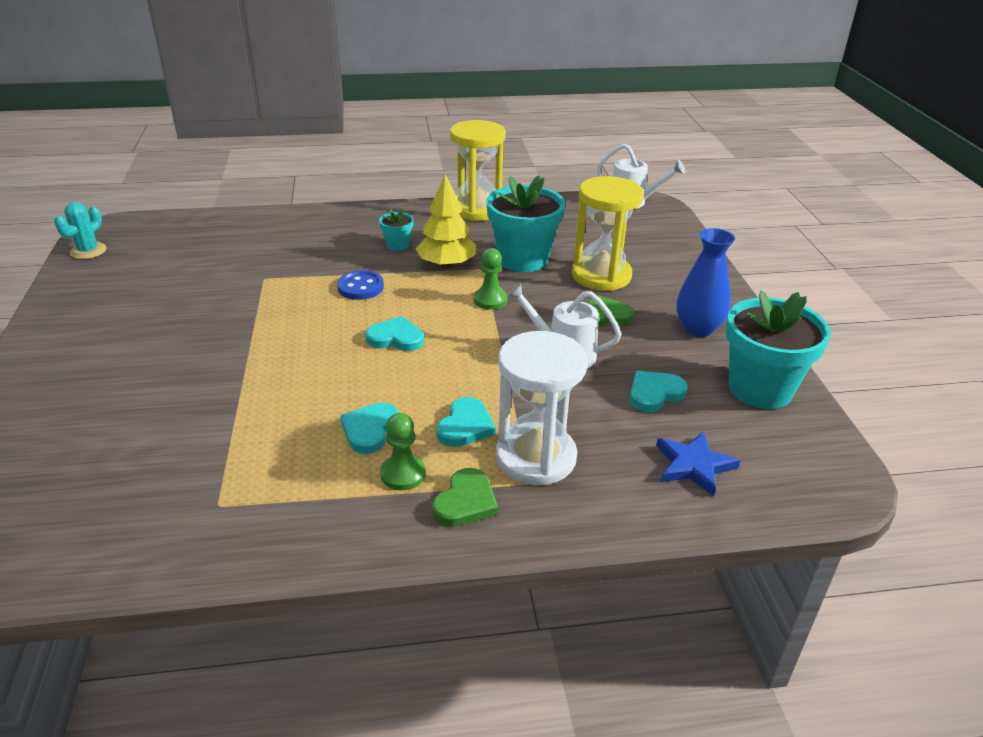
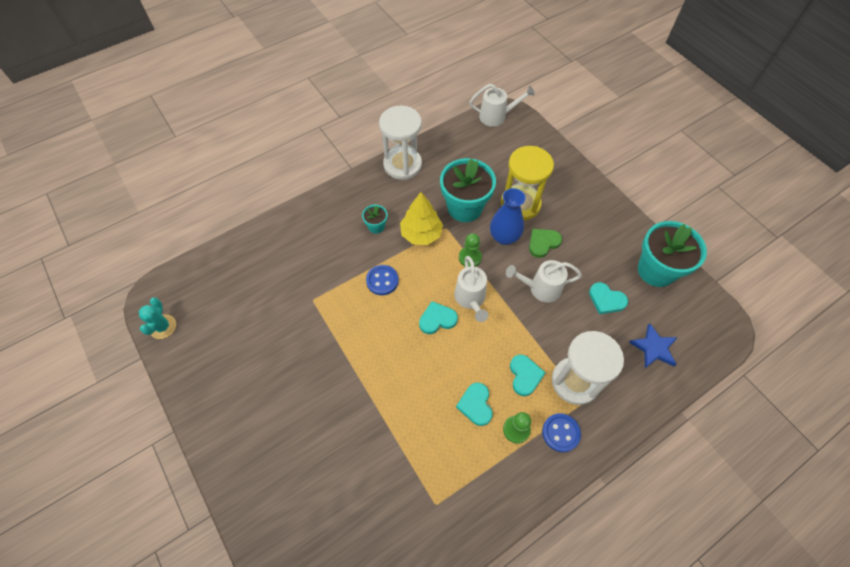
camera: 25 degrees left, 25 degrees up
green heart [432,468,498,527] -> blue button [542,413,581,452]
yellow hourglass [450,120,506,221] -> white hourglass [379,106,422,180]
turquoise heart [630,371,688,412] -> turquoise heart turned 90 degrees counterclockwise [589,282,628,314]
blue vase [676,228,735,337] -> blue vase moved to [490,188,526,245]
none -> white watering can [454,256,488,322]

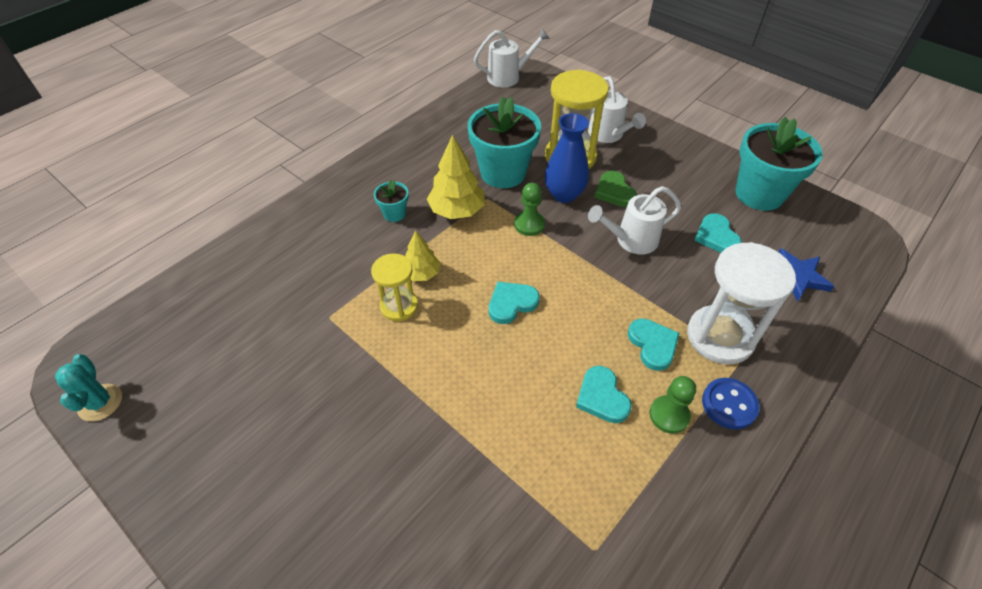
camera: 15 degrees left, 10 degrees down
blue button [366,265,399,295] -> yellow tree [405,231,440,281]
white hourglass [379,106,422,180] -> none
white watering can [454,256,488,322] -> white watering can moved to [588,76,646,143]
green heart [529,229,562,258] -> green heart turned 60 degrees counterclockwise [594,171,637,207]
turquoise heart [589,282,628,314] -> turquoise heart turned 60 degrees clockwise [694,213,742,253]
none -> yellow hourglass [371,253,418,321]

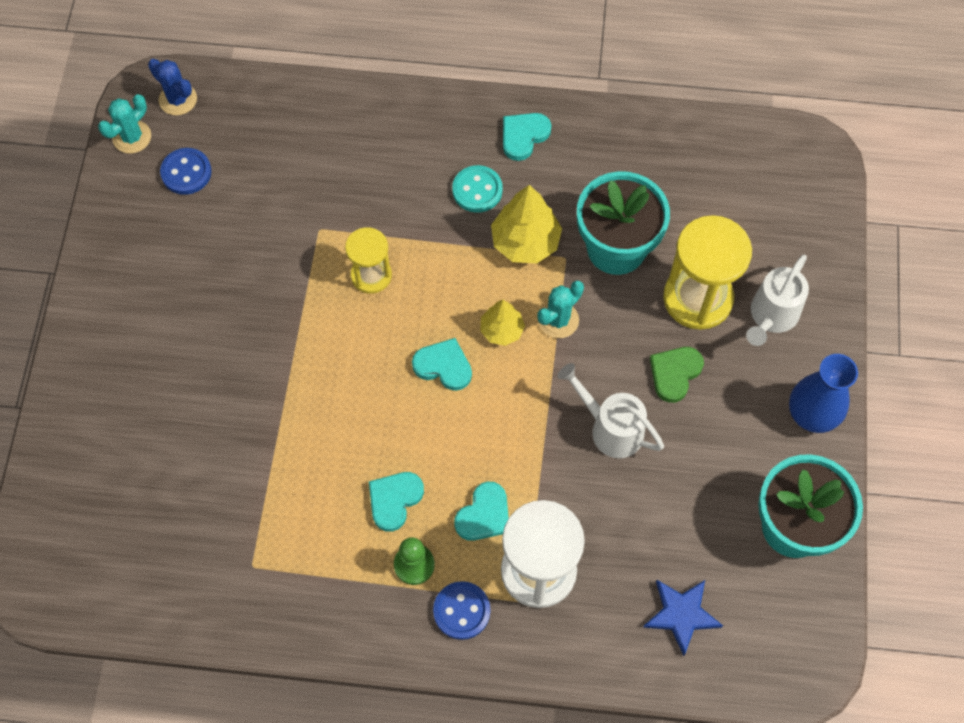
camera: 55 degrees right, 15 degrees up
turquoise flower pot [374,180,409,222] -> turquoise button [452,165,503,213]
yellow tree [405,231,440,281] -> yellow tree moved to [480,300,525,346]
white watering can [474,28,550,87] -> none
green pawn [514,183,545,236] -> turquoise cactus [537,280,584,338]
blue vase [545,113,589,203] -> blue vase moved to [789,354,858,433]
turquoise heart [694,213,742,253] -> turquoise heart moved to [503,113,551,161]
none -> blue cactus [148,59,197,115]
none -> blue button [160,148,212,195]

